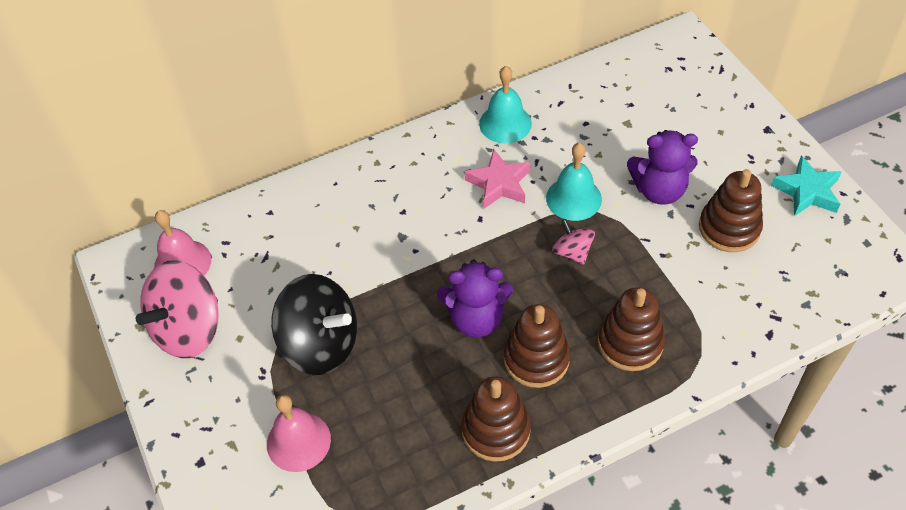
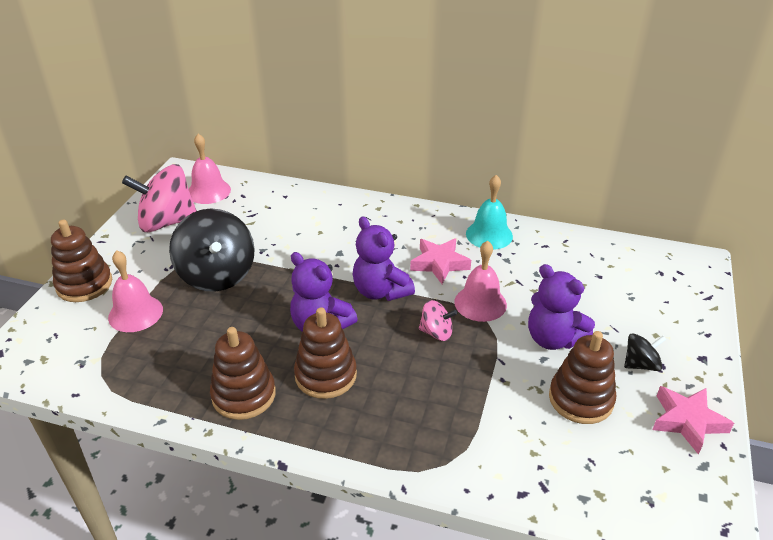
camera: 40 degrees right, 15 degrees down
turquoise bell [546,142,602,221] -> pink bell [454,240,507,322]
pink spinning top [552,219,595,265] -> pink spinning top turned 90 degrees clockwise [419,300,457,341]
brown stacking toy [598,287,665,371] -> brown stacking toy moved to [51,220,112,302]
turquoise star [771,156,842,216] -> pink star [652,386,734,455]
none -> purple teddy bear [352,216,415,301]
none -> black spinning top [624,334,666,371]

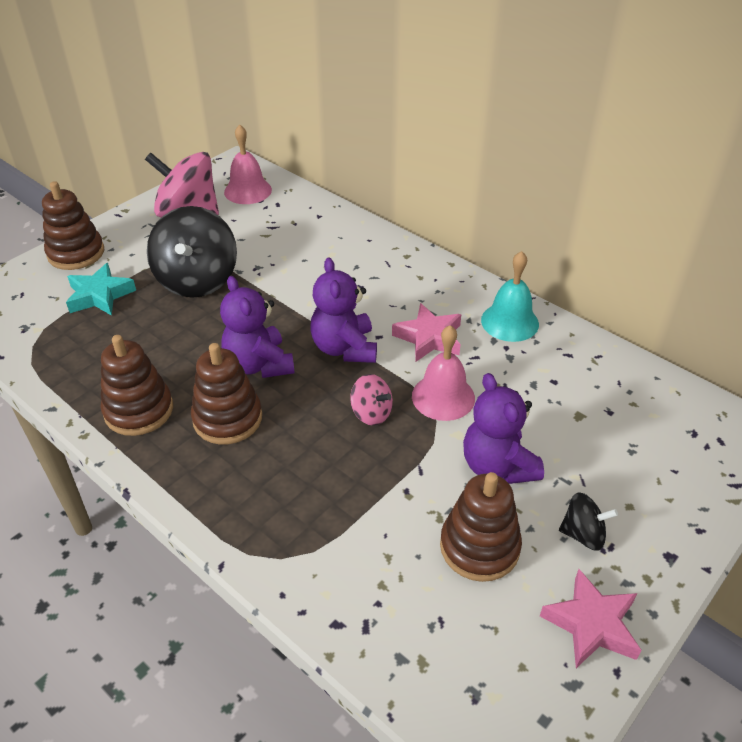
camera: 25 degrees right, 5 degrees up
pink bell [108,250,163,332] -> turquoise star [66,263,136,316]

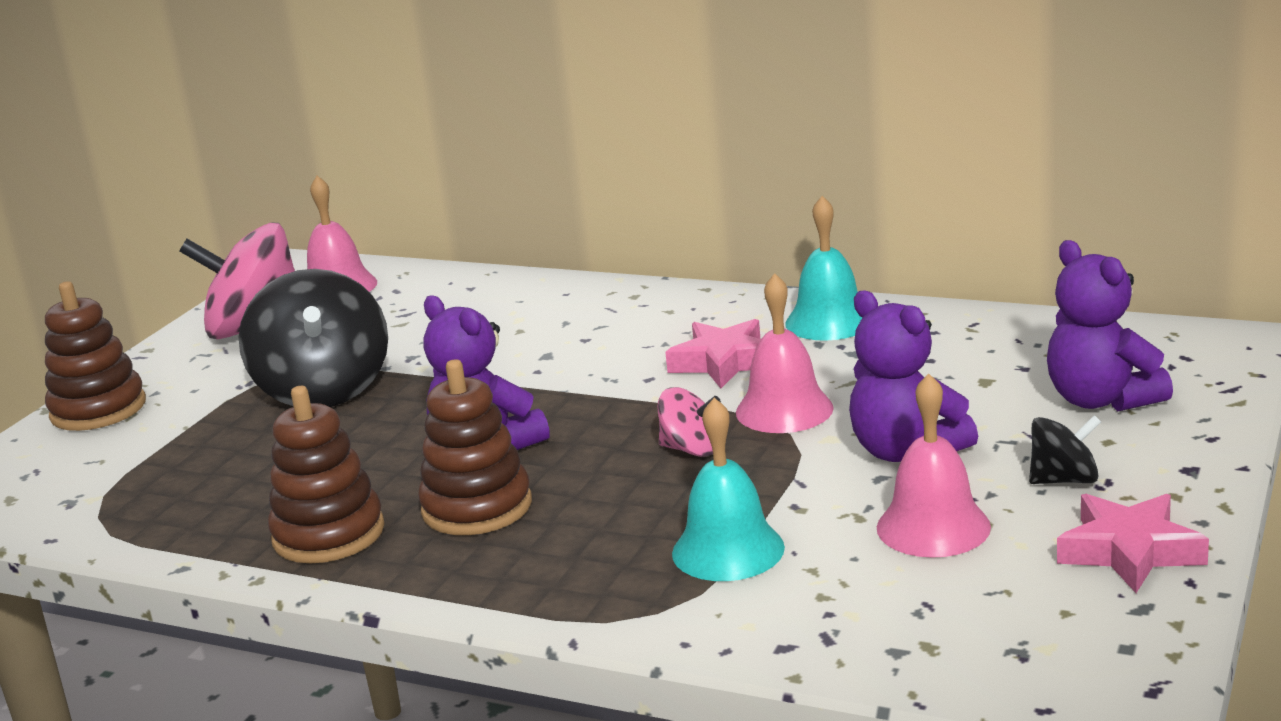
camera: 15 degrees left, 20 degrees down
turquoise star [66,263,136,316] -> none
purple teddy bear [310,257,377,363] -> purple teddy bear moved to [1047,240,1173,411]
brown stacking toy [440,472,522,582] -> pink bell [877,373,991,558]
none -> turquoise bell [672,398,785,581]

